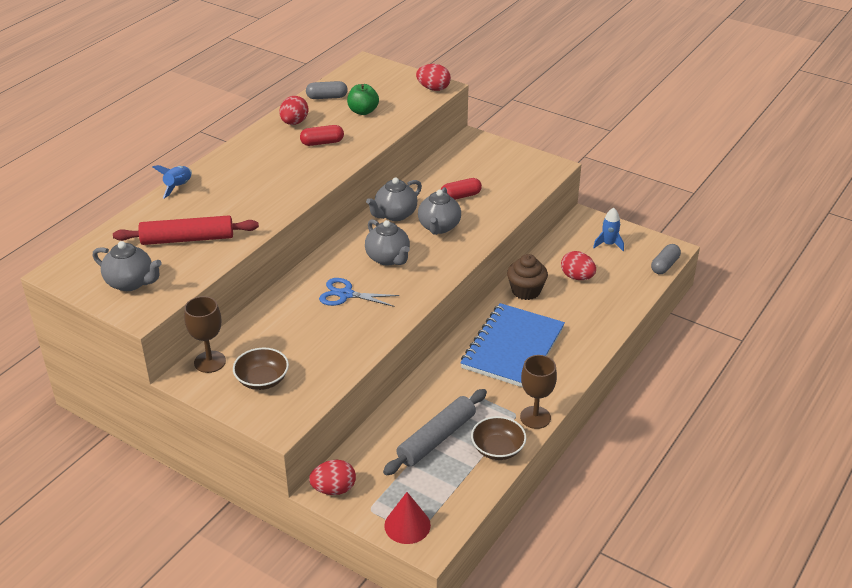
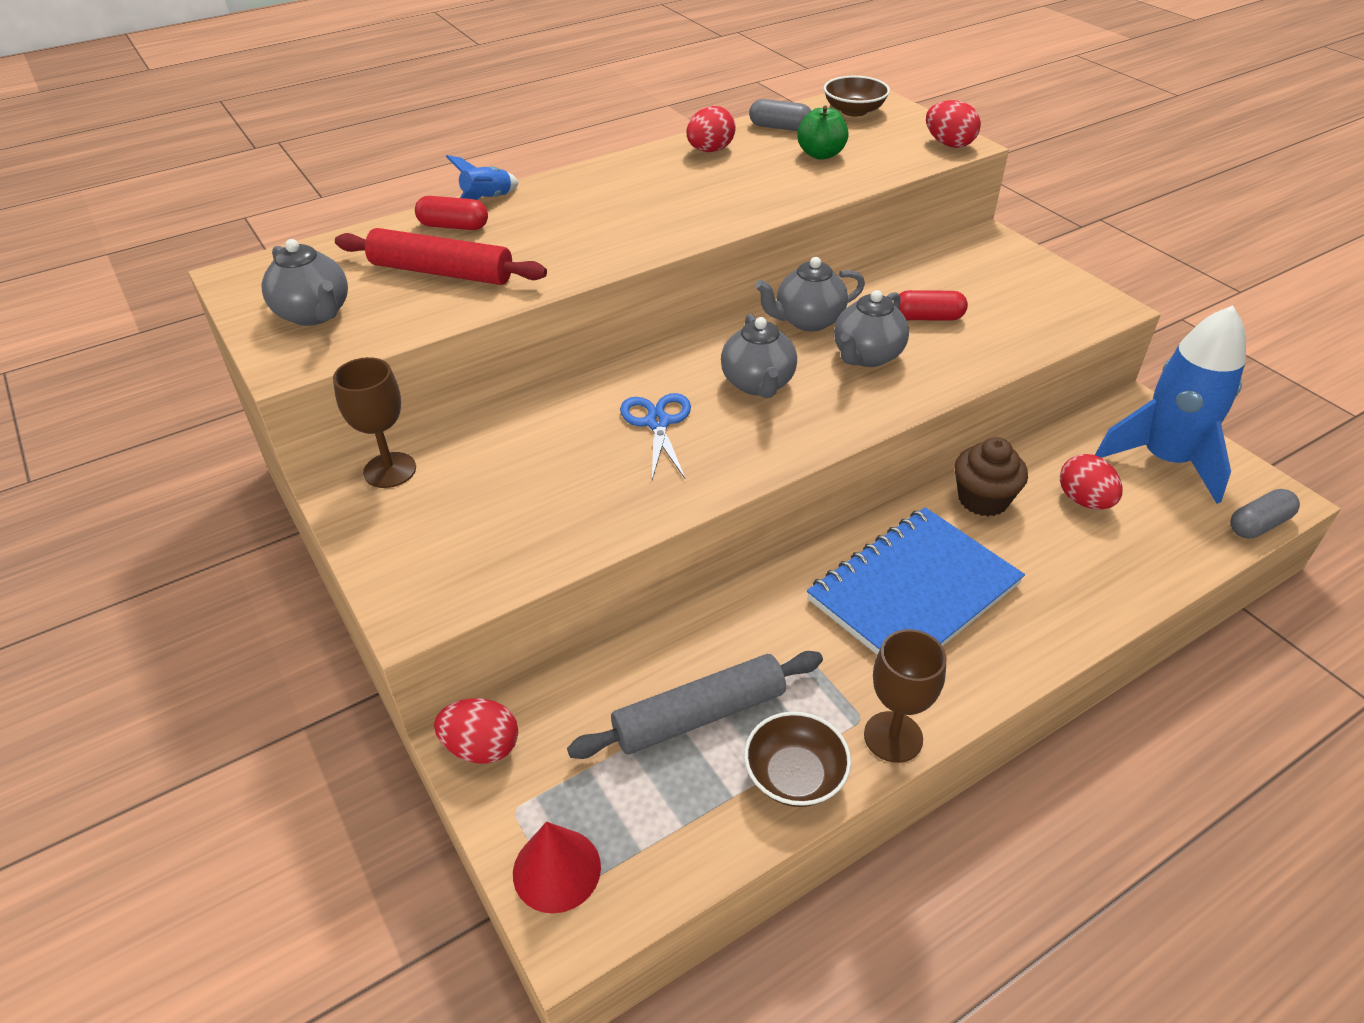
camera: 25 degrees right, 5 degrees up
brown bowl [233,348,289,390] -> brown bowl moved to [824,76,890,117]
red capsule [300,125,344,146] -> red capsule moved to [415,196,488,230]
blue scissors [319,278,399,307] -> blue scissors turned 45 degrees clockwise [620,393,691,480]
blue rocket [593,208,624,252] -> blue rocket [1095,305,1246,504], size x2.27

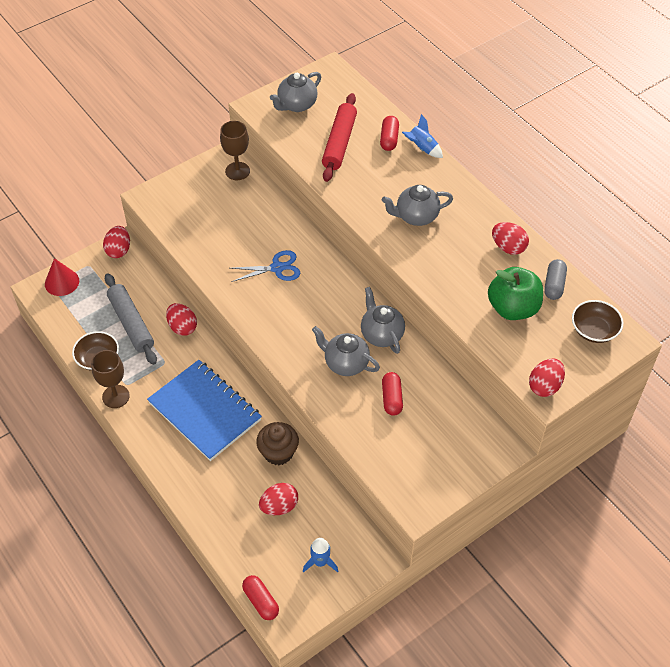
camera: 85 degrees right, 10 degrees up
grey teapot [721,314,797,398] -> grey teapot moved to [382,185,453,226]
green apple [797,106,849,160] -> green apple [488,267,543,320], size x1.53
blue rocket [1095,305,1246,504] -> blue rocket [303,538,338,572], size x0.44
grey capsule [1230,489,1300,538] -> red capsule [242,575,279,620]
none -> red egg [166,303,197,336]

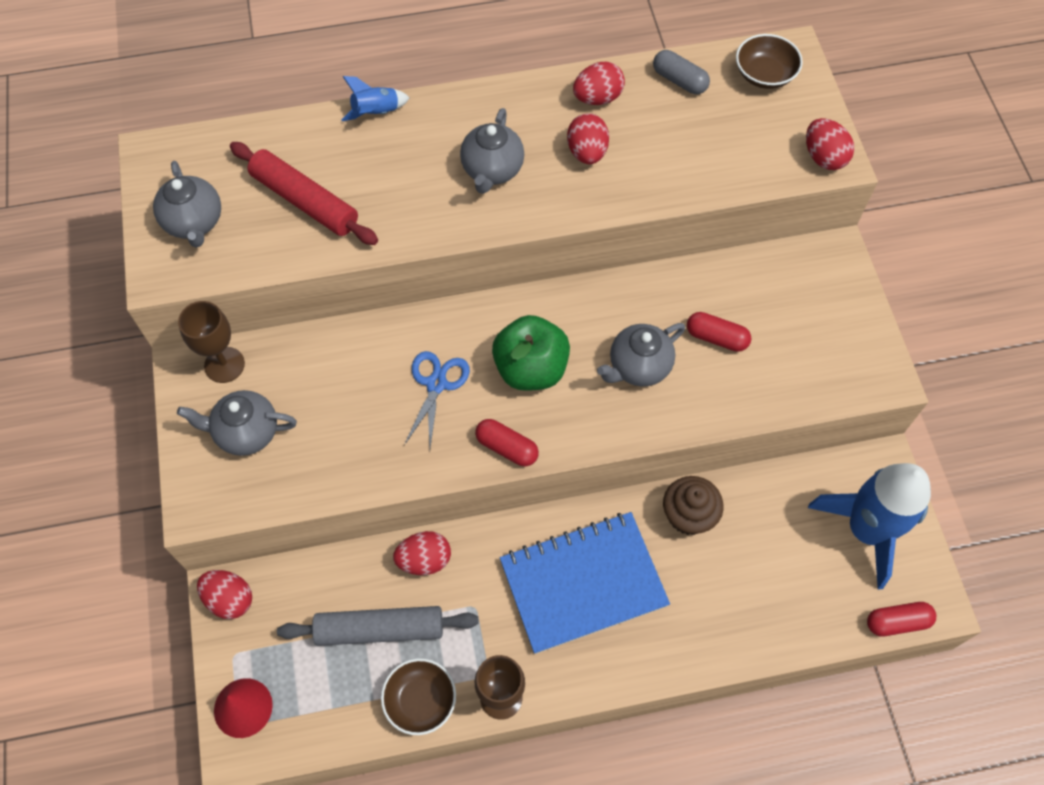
camera: 65 degrees left, 10 degrees up
red egg [259,483,298,515] -> red egg moved to [567,113,609,164]
blue rocket [303,538,338,572] -> blue rocket [808,463,931,590], size x2.27
grey teapot [361,287,405,354] -> grey teapot moved to [177,390,297,456]
red capsule [380,116,399,151] -> red capsule moved to [475,419,539,466]
green apple [488,267,543,320] -> green apple moved to [492,315,570,391]

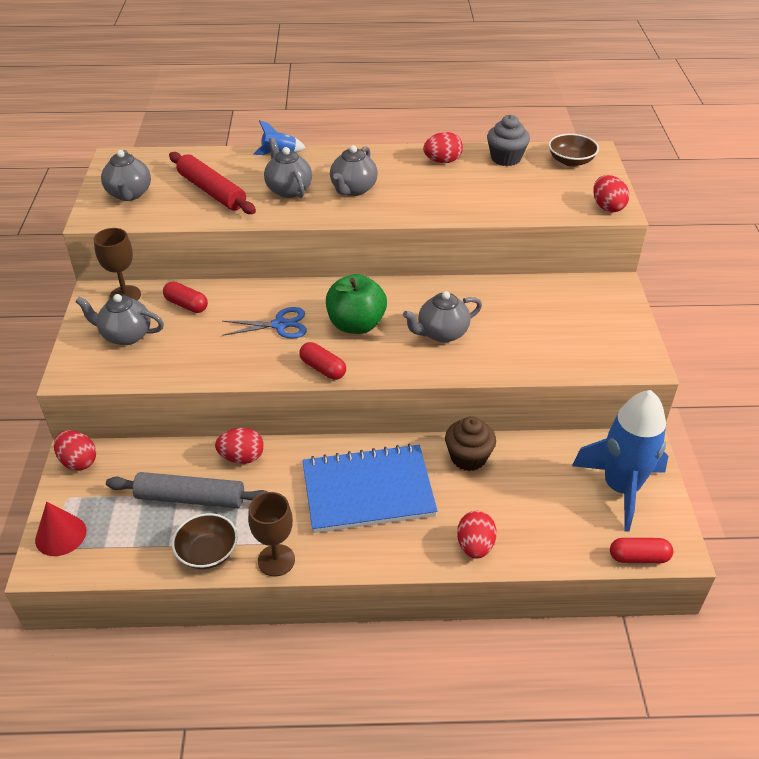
camera: 10 degrees right, 20 degrees down
blue scissors [404,351,470,447] -> blue scissors turned 60 degrees clockwise [222,307,307,339]
red egg [567,113,609,164] -> red egg moved to [457,511,497,559]
grey capsule [653,50,710,94] -> grey cupcake [487,115,530,166]
red capsule [687,312,751,352] -> red capsule moved to [163,281,208,313]
none -> grey teapot [264,138,312,198]

